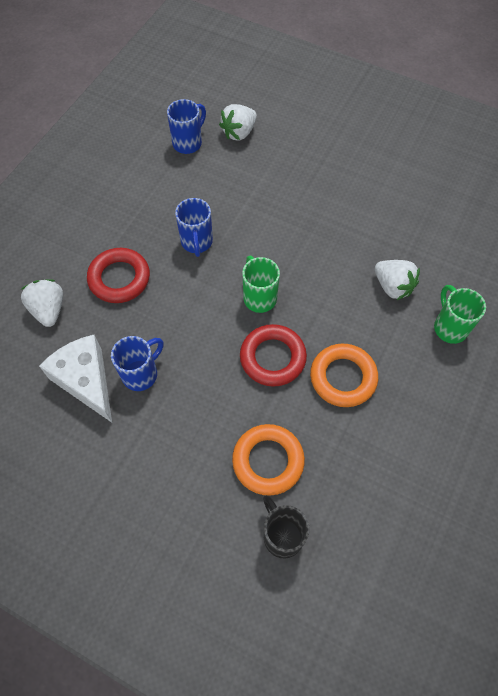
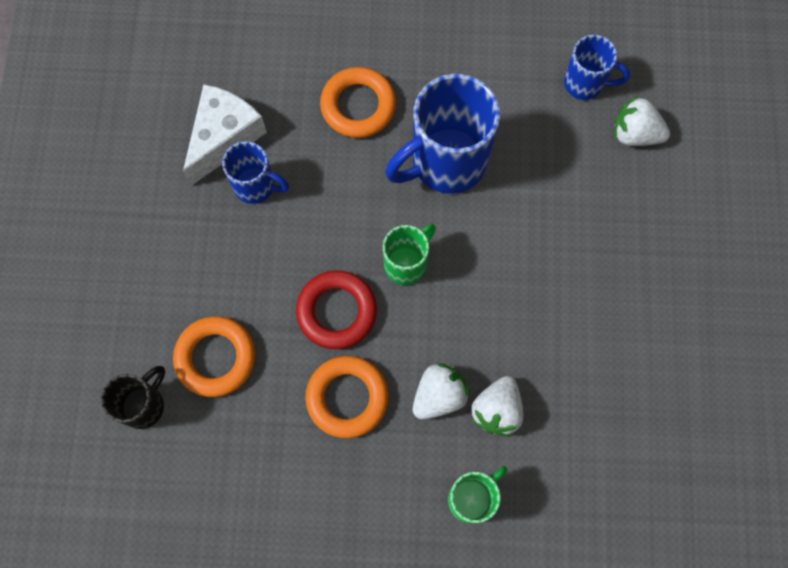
camera: 65 degrees right, 10 degrees up
white strawberry [20,279,63,327] -> white strawberry moved to [413,363,470,419]
red ring [87,248,150,303] -> orange ring [320,67,396,138]
blue mug [175,198,213,257] -> blue mug [385,74,500,194], size x1.83

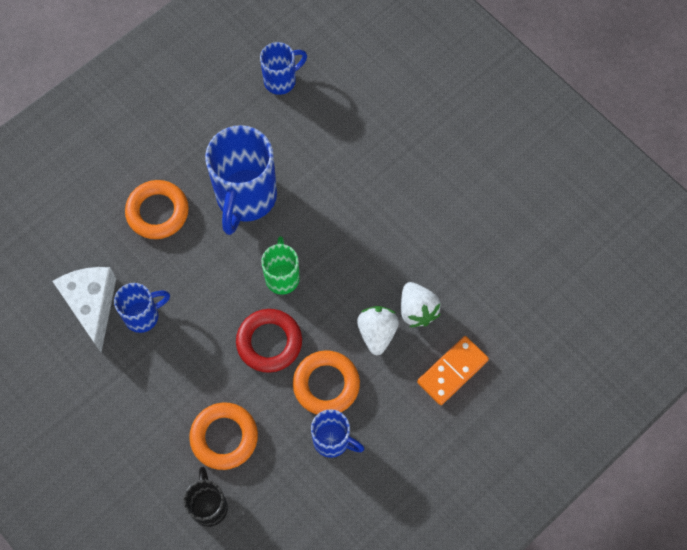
camera: 45 degrees left, 5 degrees down
green mug [448,466,507,523] -> orange domino [417,336,489,405]
white strawberry [614,96,670,146] -> none
none -> blue mug [311,409,364,458]

